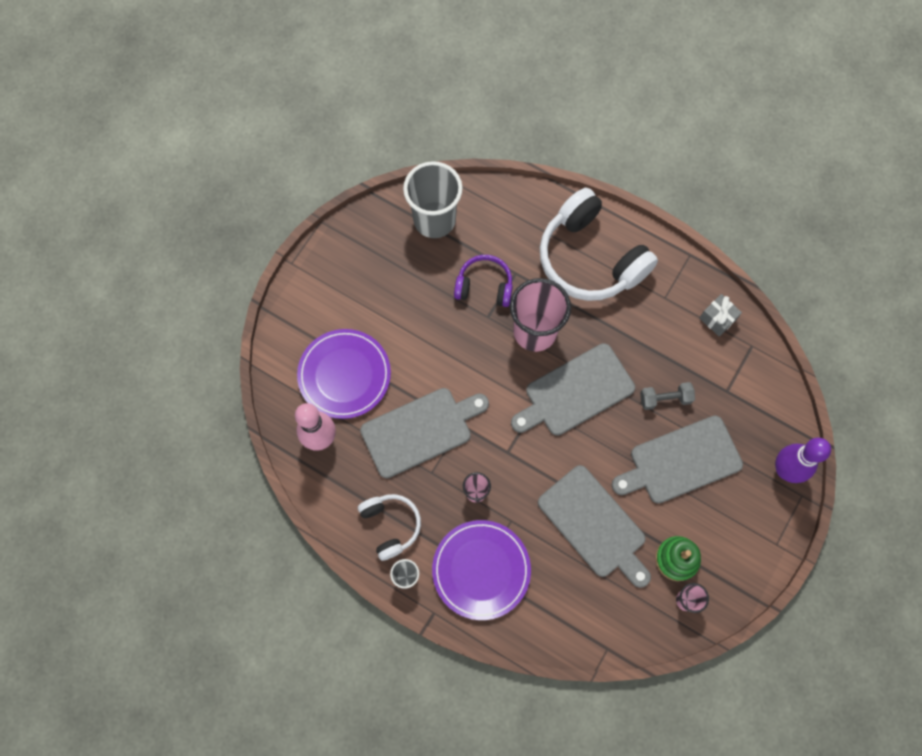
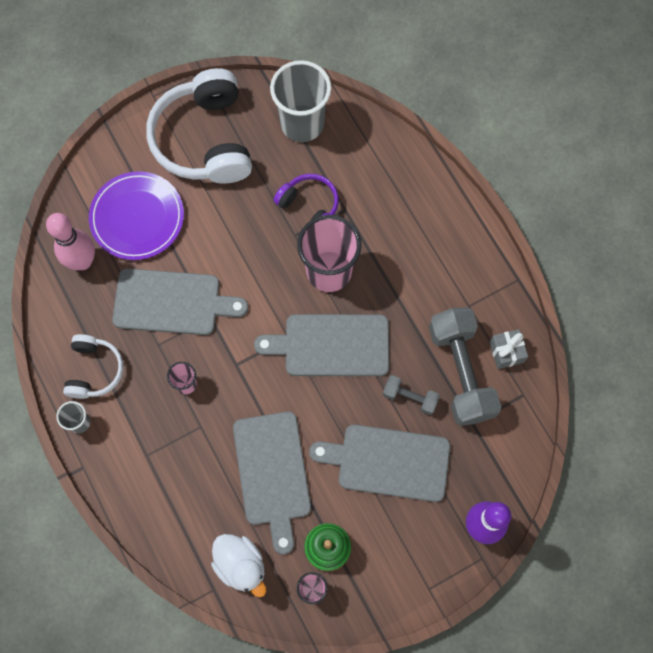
camera: 30 degrees right, 0 degrees up
purple plate [432,520,531,620] -> none
white headphones [540,188,658,301] -> white headphones moved to [146,68,252,184]
none -> white duck [211,534,266,597]
none -> grey dumbbell [429,307,501,426]

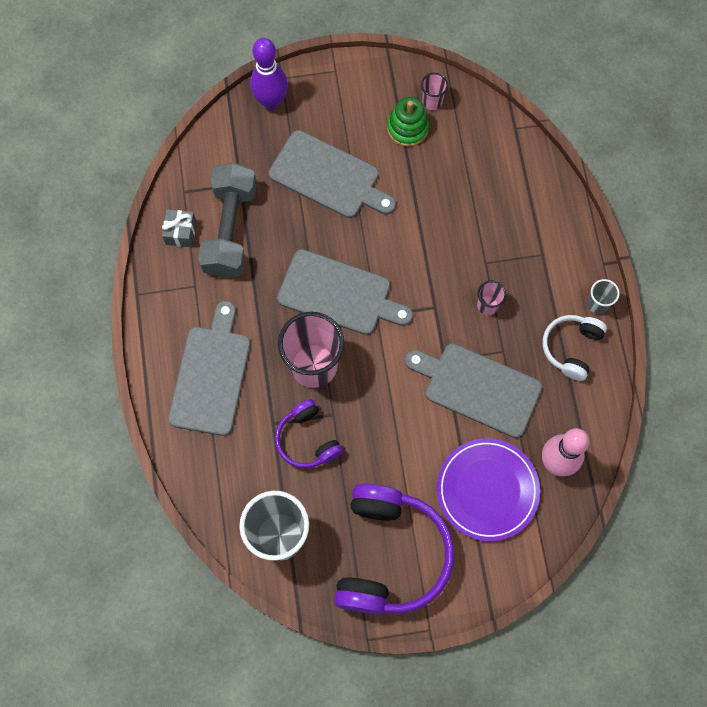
camera: 160 degrees left, 0 degrees up
white headphones [146,68,252,184] -> purple headphones [334,483,454,615]
white duck [211,534,266,597] -> none
grey cutting board [233,411,311,555] -> grey cutting board moved to [168,301,251,436]
grey dumbbell [382,375,440,415] -> none

